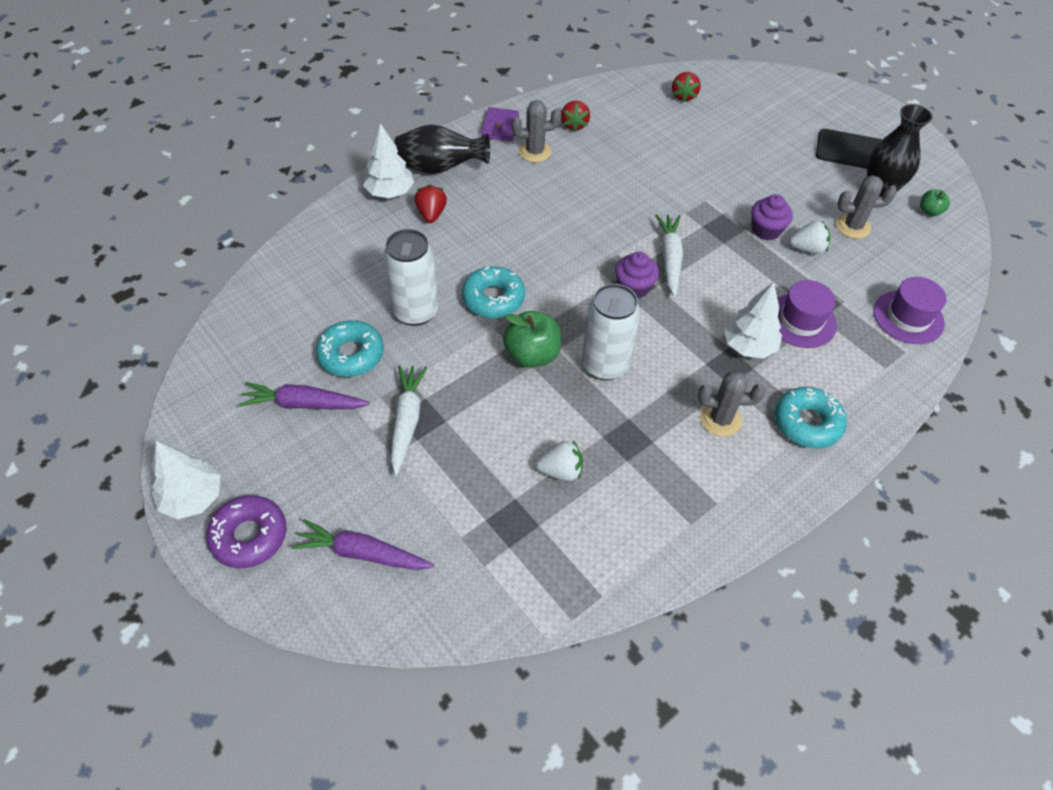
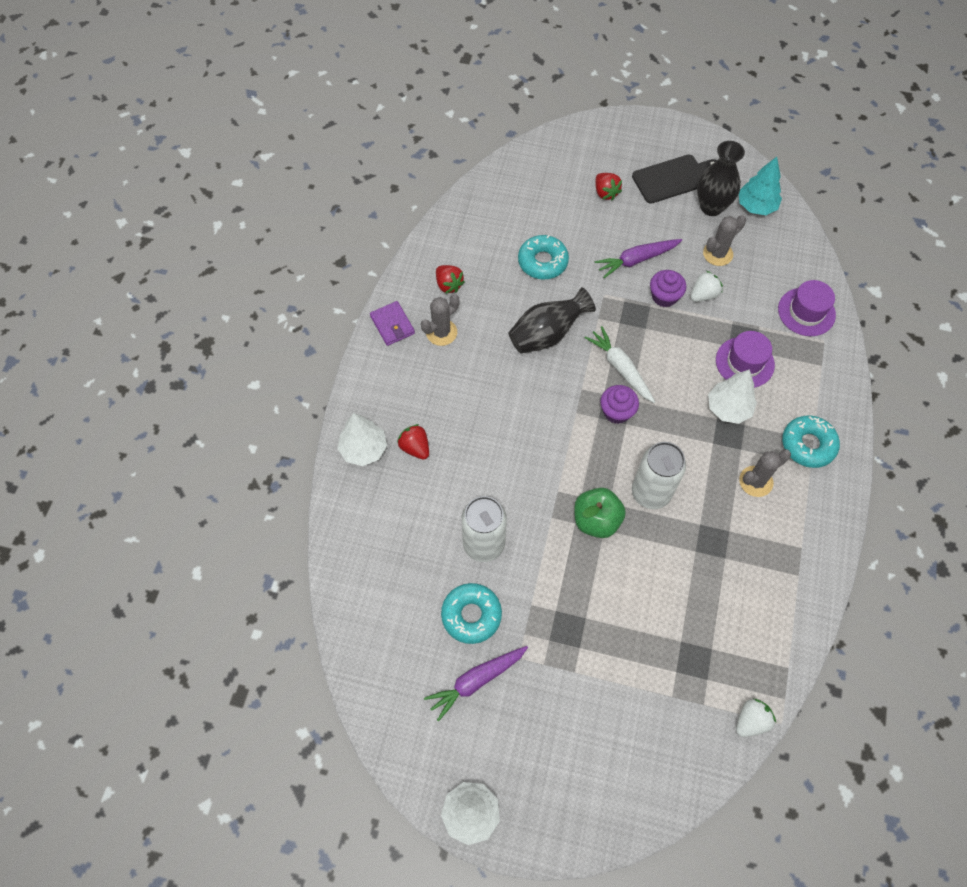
camera: 35 degrees left, 10 degrees up
purple donut [206,495,287,568] -> none
purple carrot [291,519,435,570] -> purple carrot moved to [595,239,682,278]
white carrot [391,365,427,476] -> none
black vase [394,124,490,174] -> black vase moved to [508,287,596,353]
turquoise donut [462,266,525,318] -> turquoise donut moved to [518,235,569,280]
white strawberry [536,441,583,481] -> white strawberry moved to [736,699,776,737]
red strawberry [672,72,701,103] -> red strawberry moved to [595,173,622,200]
green apple [920,189,950,216] -> turquoise tree [739,157,782,215]

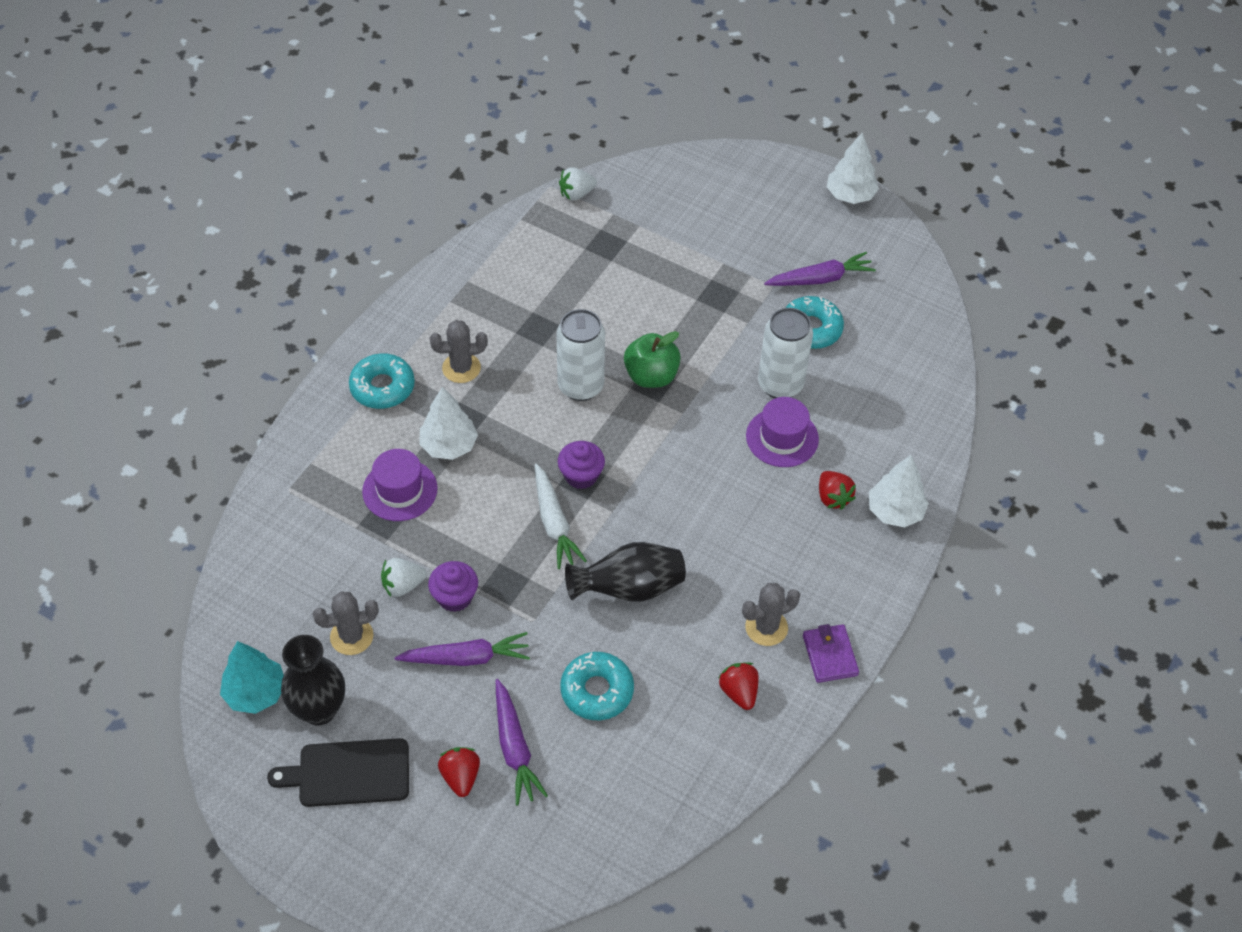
camera: 165 degrees left, 10 degrees down
purple hat [778,280,836,336] -> purple hat moved to [746,397,819,467]
none -> purple carrot [496,679,548,805]

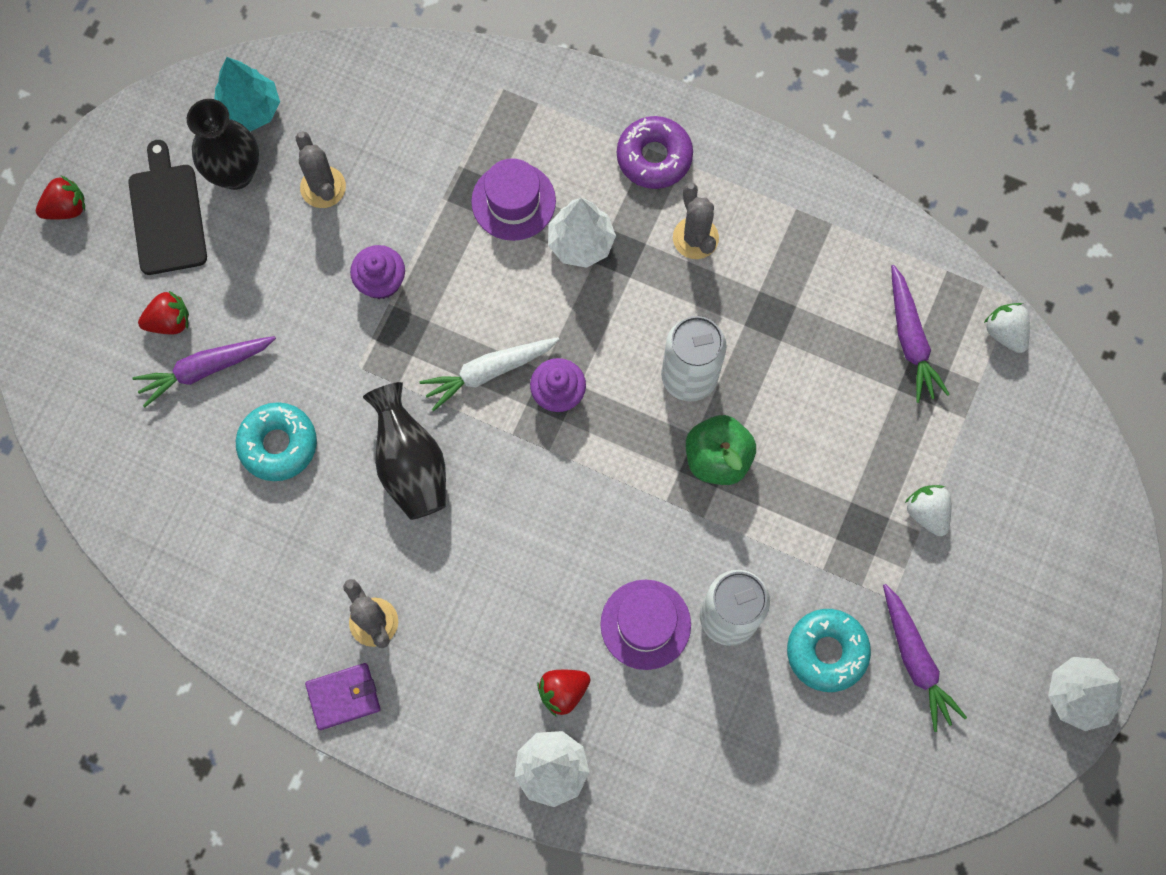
camera: 85 degrees right, 20 degrees up
turquoise donut [349,353,415,409] -> purple donut [617,116,693,189]
white strawberry [381,558,427,597] -> white strawberry moved to [905,485,951,537]
purple carrot [394,632,530,666] -> purple carrot moved to [891,265,950,403]
red strawberry [719,663,759,710] -> red strawberry moved to [36,176,85,219]

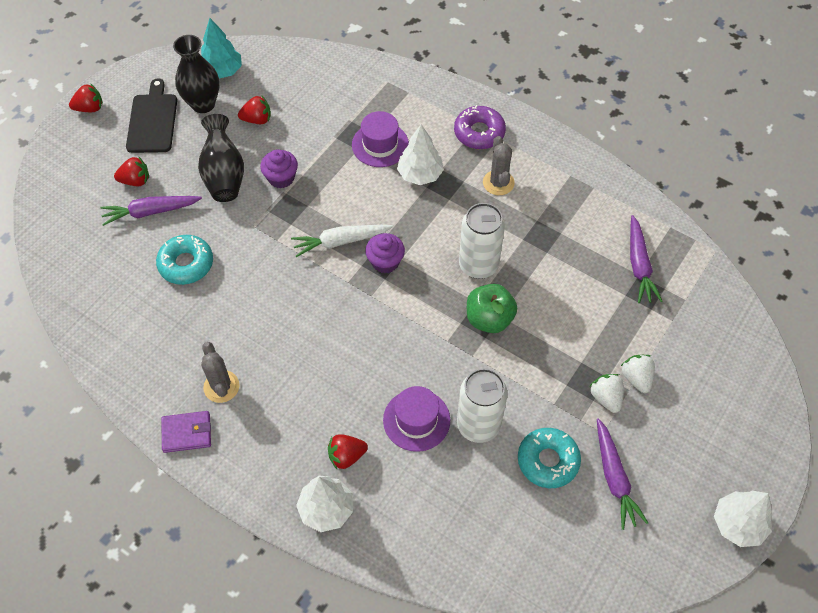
camera: 10 degrees right, 15 degrees down
grey cactus [296,131,346,208] -> red strawberry [238,96,271,124]
black vase [363,382,446,520] -> black vase moved to [198,114,244,202]
white strawberry [984,303,1030,353] -> white strawberry moved to [589,374,624,413]

